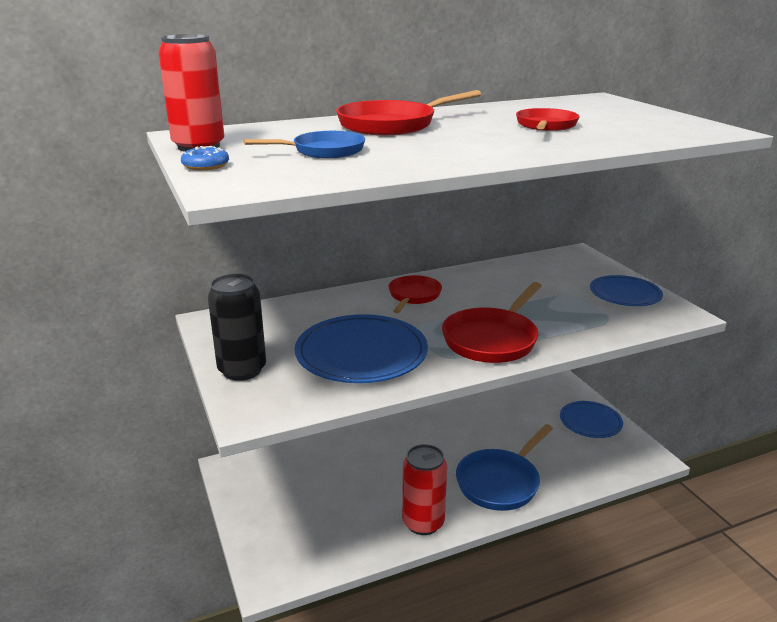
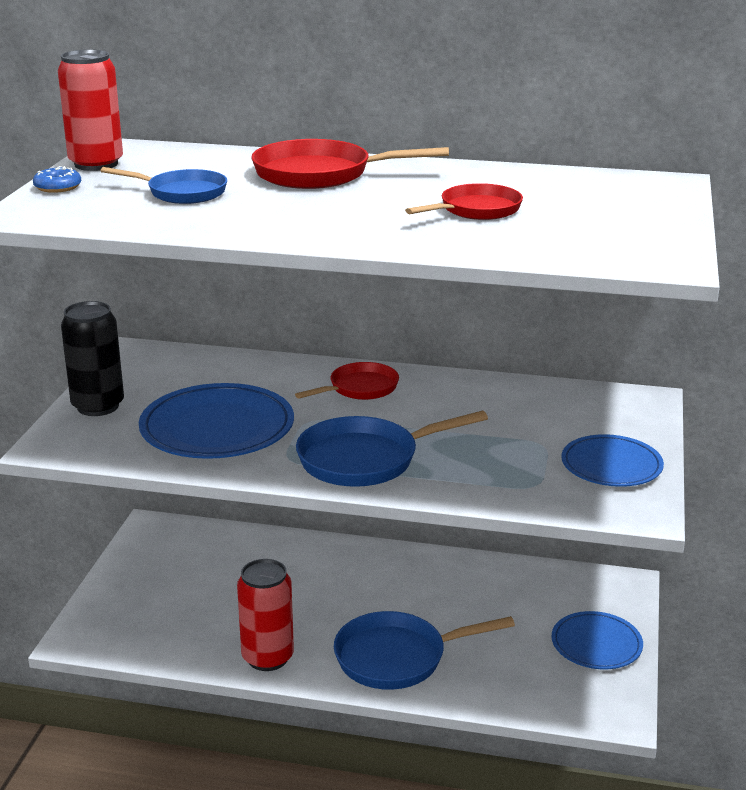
camera: 35 degrees right, 0 degrees up
red pan [442,282,542,363] -> blue pan [296,411,488,487]

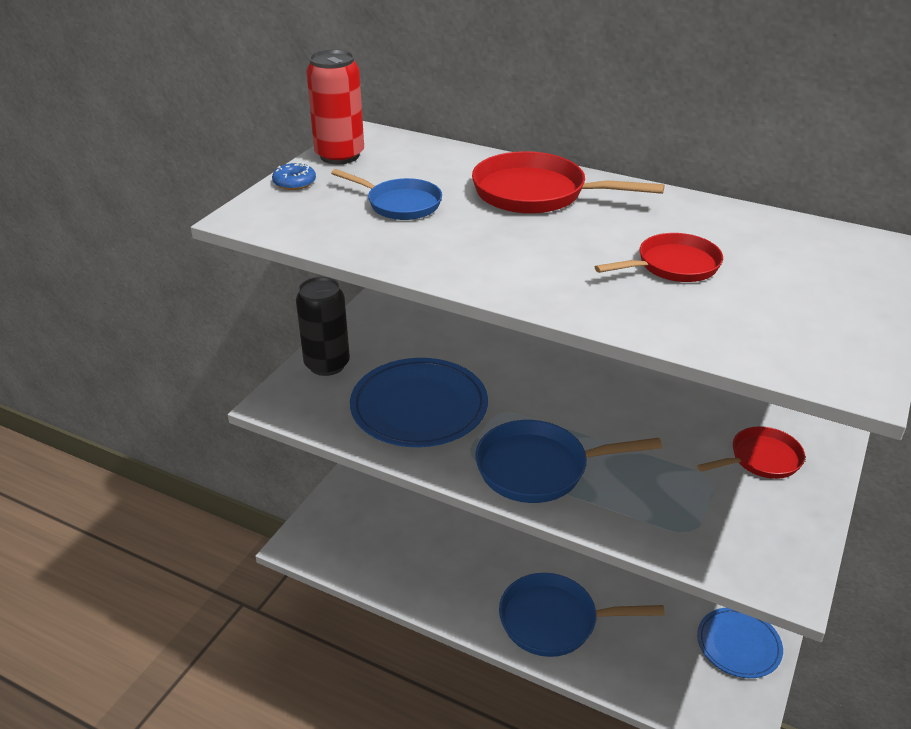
camera: 15 degrees right, 10 degrees up
red can [237,559,294,671] -> none
red pan [295,362,399,400] -> red pan moved to [697,426,805,479]
blue plate [561,434,664,487] -> none

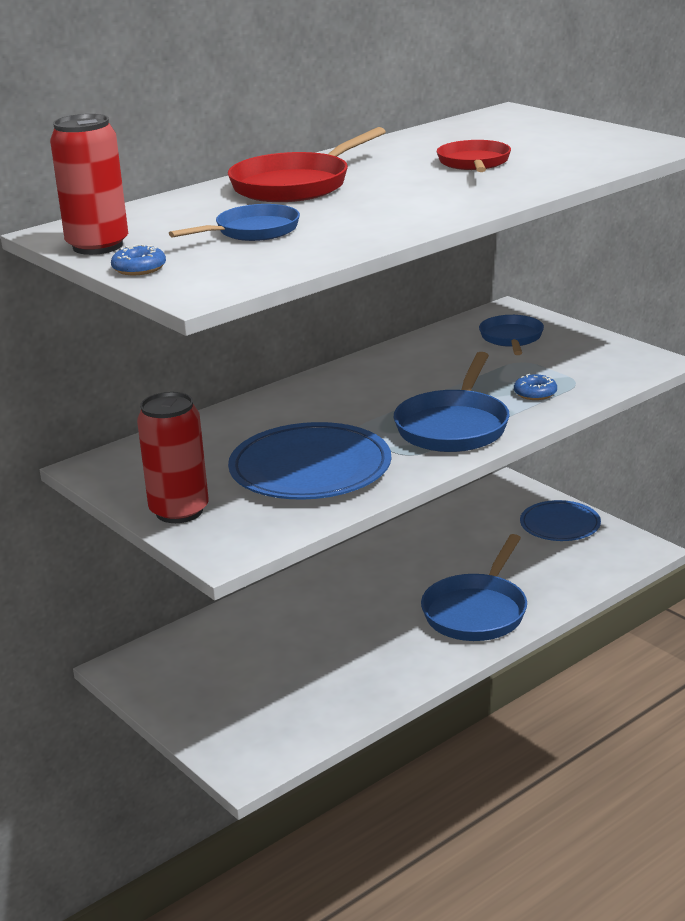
camera: 65 degrees left, 10 degrees down
black can [296,277,350,376] -> red can [137,392,209,523]
red pan [697,426,805,479] -> blue pan [479,315,544,355]
none -> blue donut [514,374,557,400]

